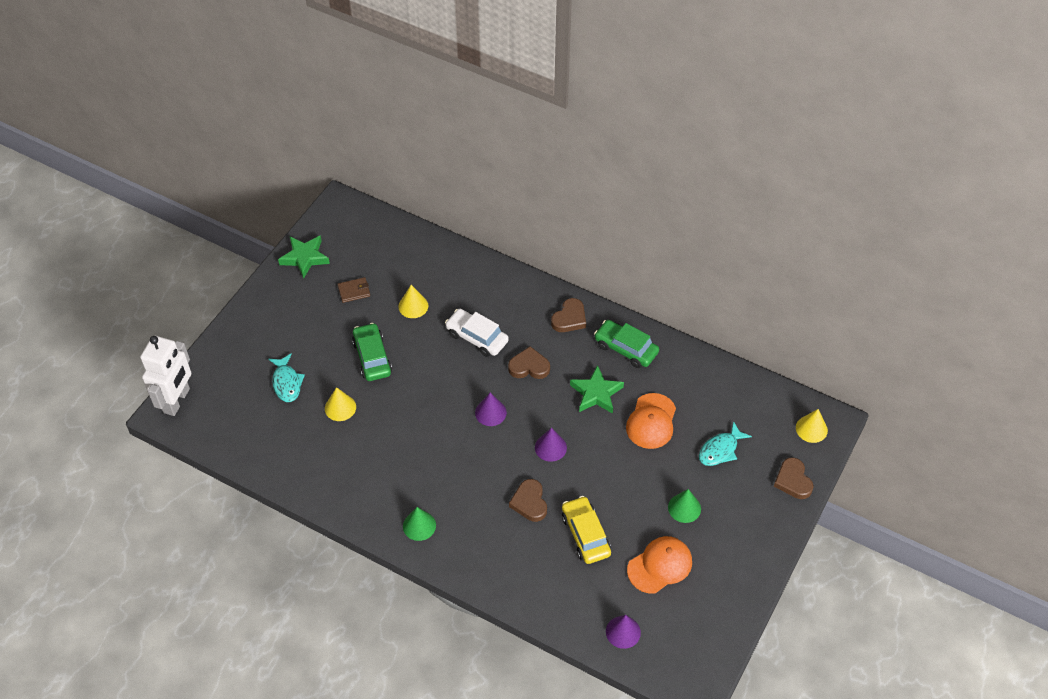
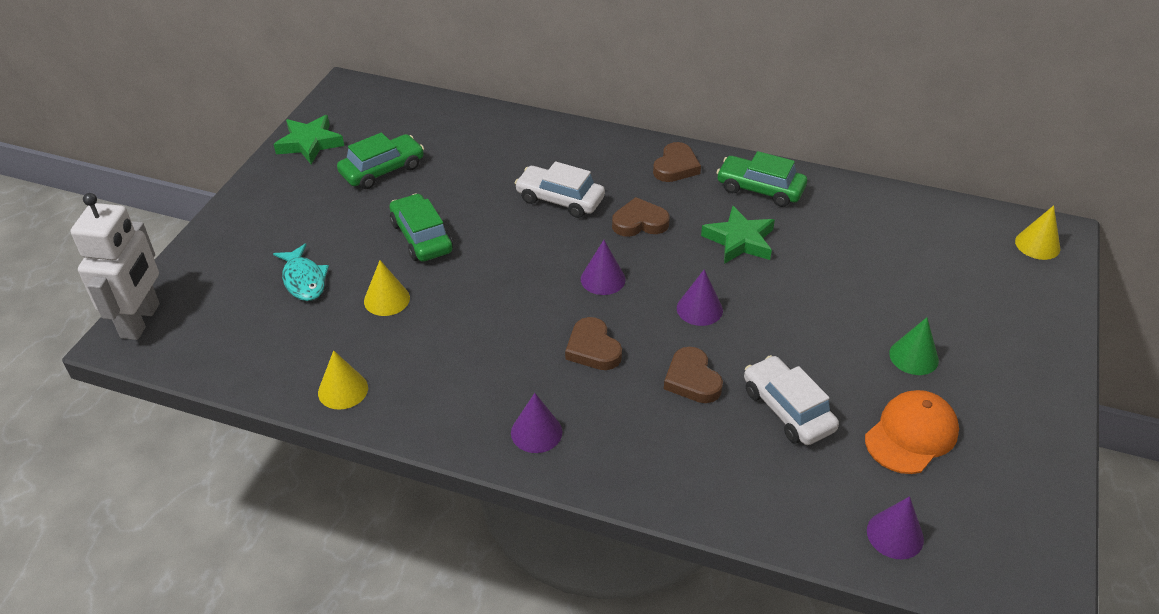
camera: 10 degrees left, 10 degrees down
brown wallet [337,277,370,303] -> green car [337,132,424,189]
yellow cone [398,285,428,318] -> yellow cone moved to [318,350,368,410]
green cone [403,507,436,541] -> purple cone [511,393,562,453]
yellow car [562,496,611,564] -> white car [744,355,839,445]
orange cap [626,393,676,449] -> none
turquoise fish [699,421,752,466] -> none
brown heart [774,457,814,499] -> brown heart moved to [565,317,622,370]

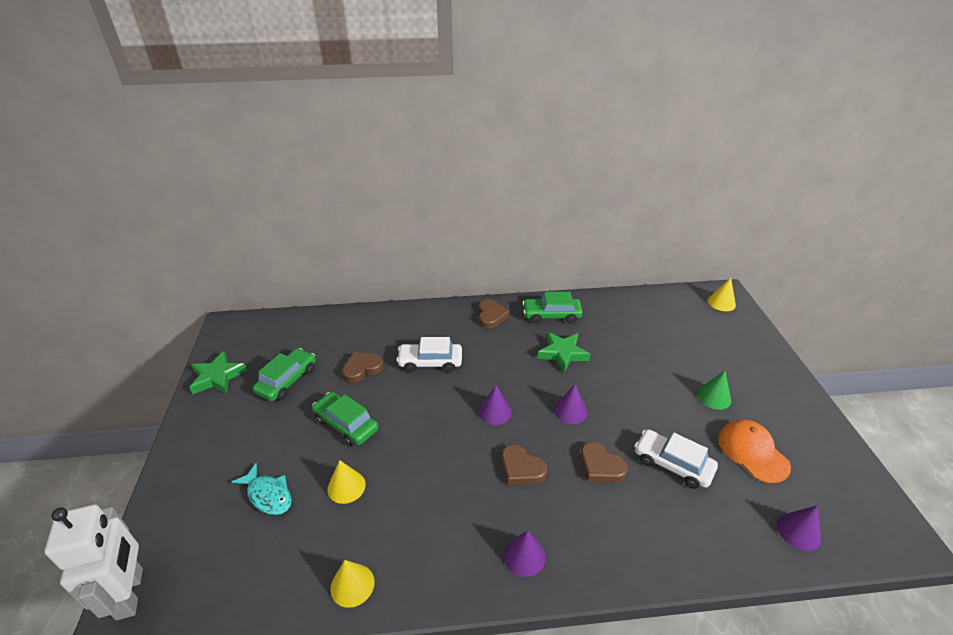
camera: 25 degrees left, 5 degrees down
brown heart [612,197,670,237] -> brown heart moved to [342,352,384,383]
orange cap [865,390,959,474] -> orange cap turned 45 degrees counterclockwise [718,420,791,483]

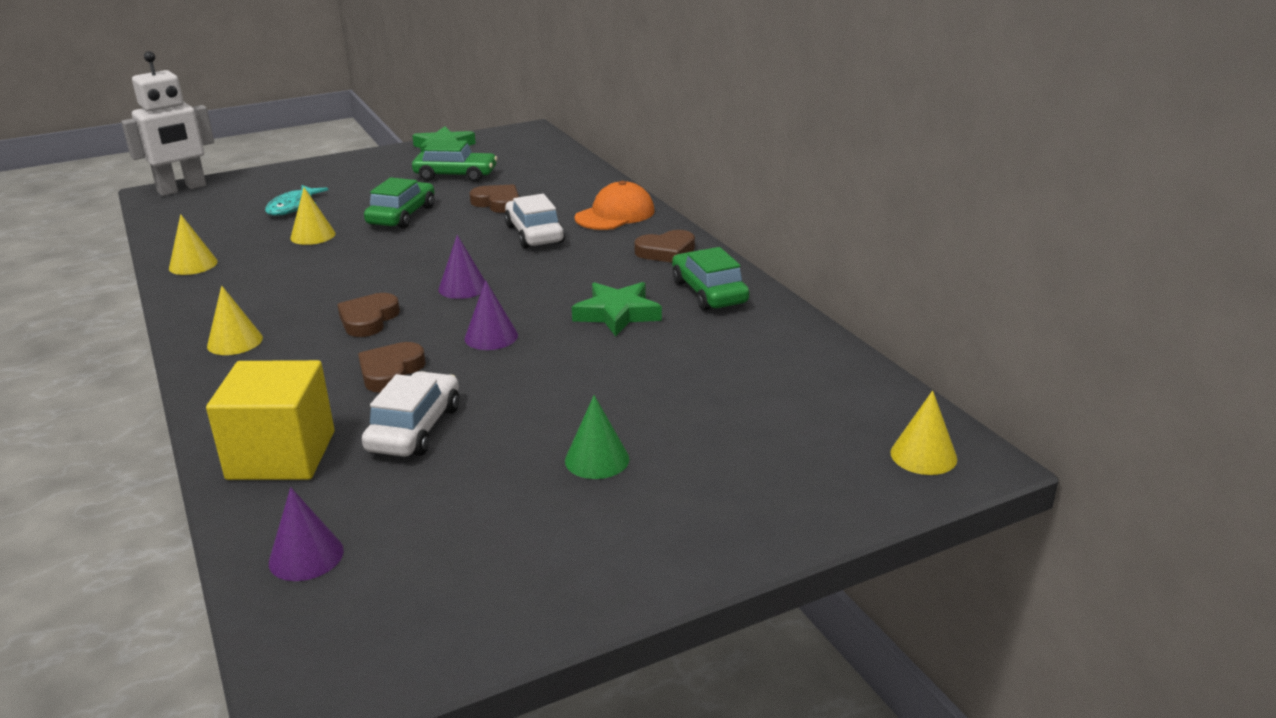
camera: 70 degrees right, 10 degrees down
purple cone [504,530,546,577] -> yellow cone [207,285,263,355]
orange cap [718,420,791,483] -> orange cap moved to [575,181,655,230]
none -> yellow cube [206,360,335,480]

